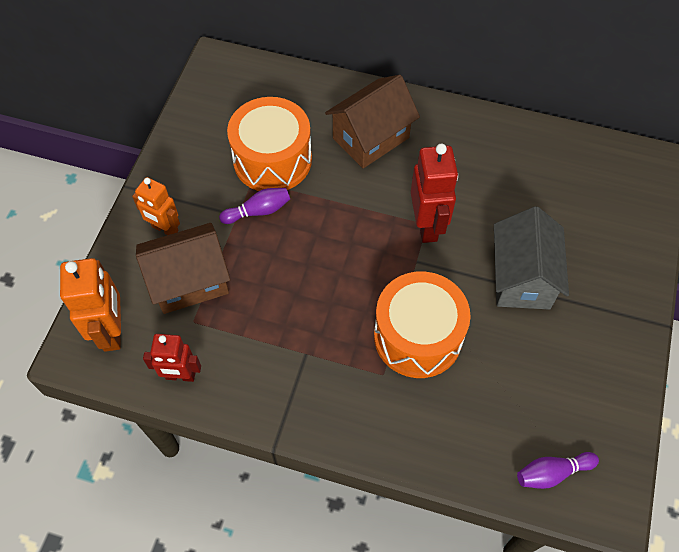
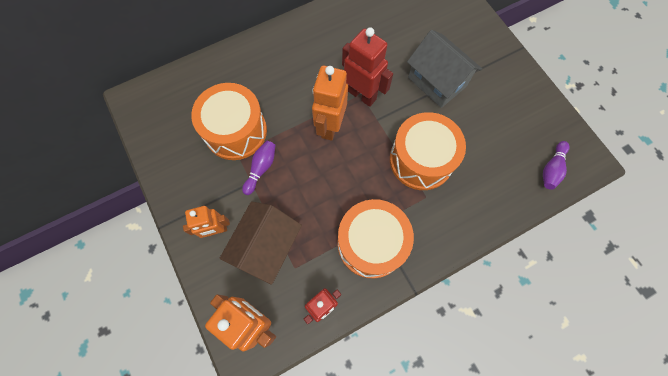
camera: 45 degrees left, 10 degrees up
brown house [325,75,420,168] -> none
none -> orange robot [312,66,348,141]
none -> orange drum [338,199,414,279]

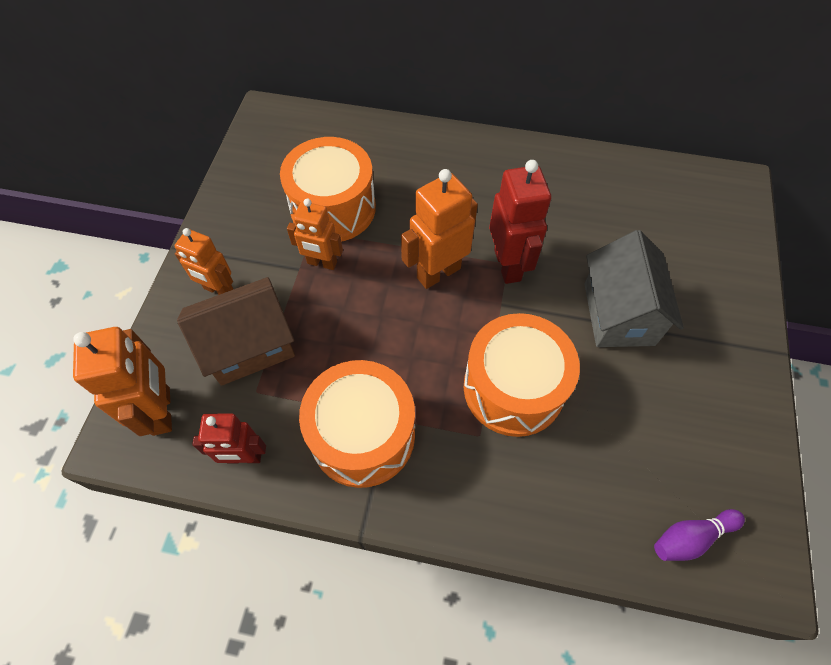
camera: 40 degrees right, 10 degrees down
purple bowling pin [242,141,275,195] -> orange robot [287,199,343,270]

